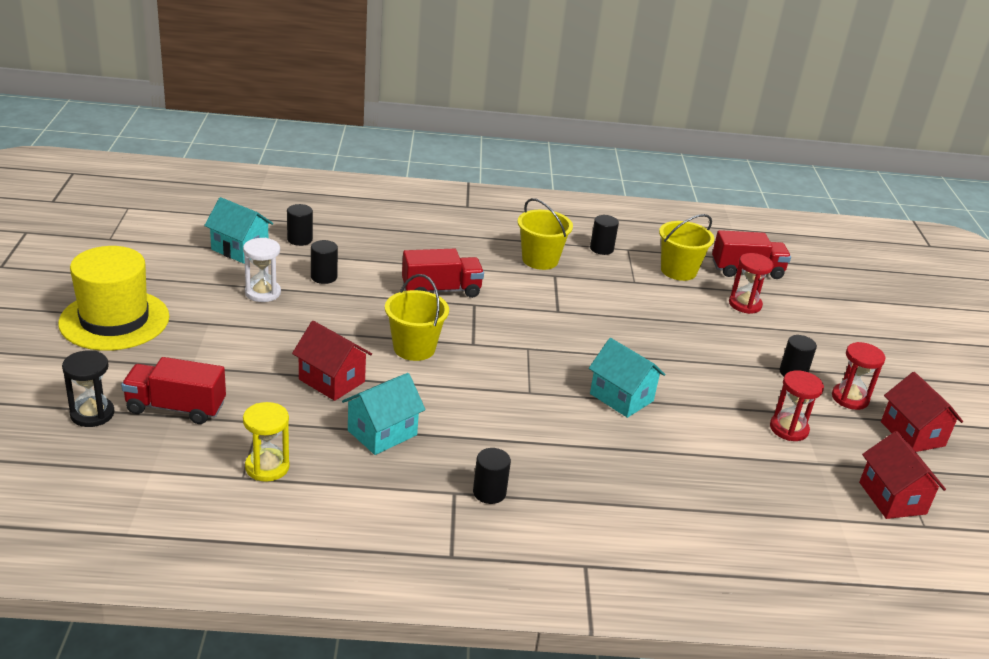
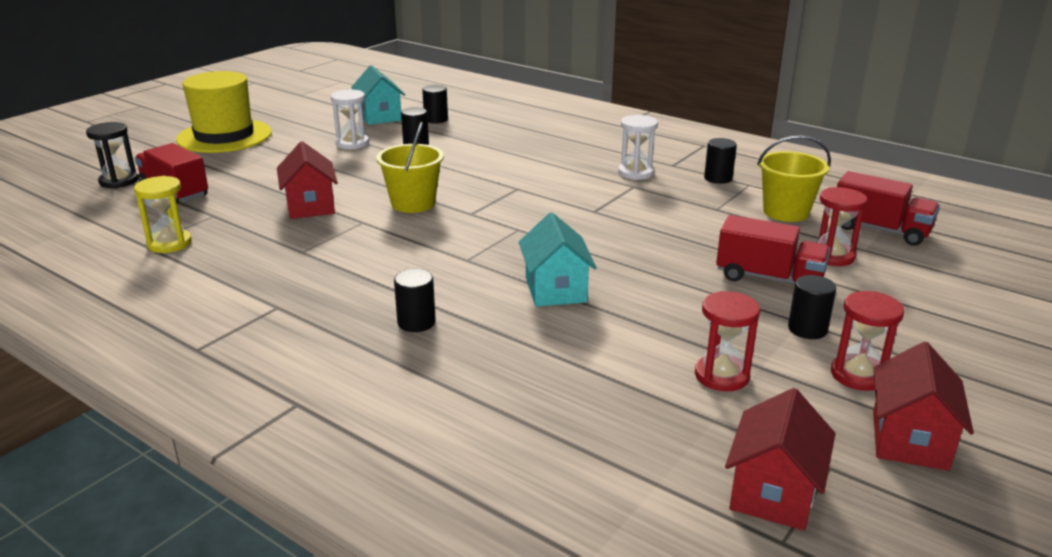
camera: 40 degrees right, 5 degrees down
turquoise house [342,373,426,455] -> none
red truck [402,249,484,298] -> red truck moved to [716,215,831,284]
black cylinder [473,448,511,504] -> black cylinder moved to [394,269,436,332]
yellow bucket [518,198,573,270] -> white hourglass [618,115,658,180]

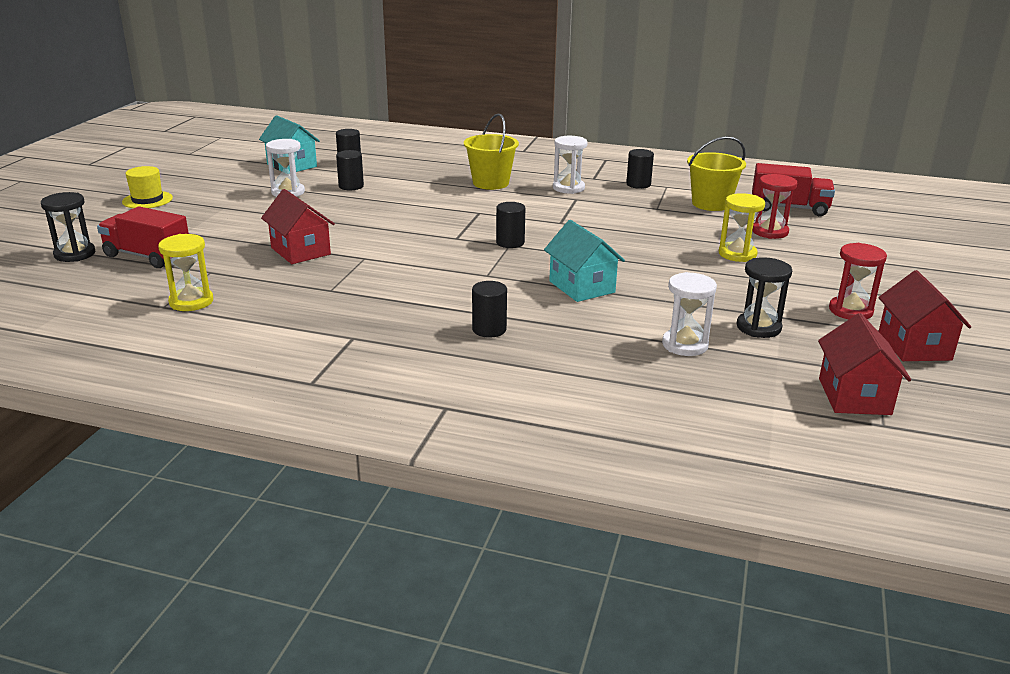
camera: 20 degrees left, 0 degrees up
yellow hat [176,71,272,153] -> yellow hat [122,166,173,209], size x0.50
yellow bucket [376,122,444,213] -> yellow bucket moved to [464,113,519,190]
red hourglass [695,291,760,391] -> black hourglass [737,257,792,338]
red truck [716,215,831,284] -> yellow hourglass [719,193,765,262]
black cylinder [788,275,836,339] -> black cylinder moved to [496,202,525,248]
none -> white hourglass [662,272,717,356]

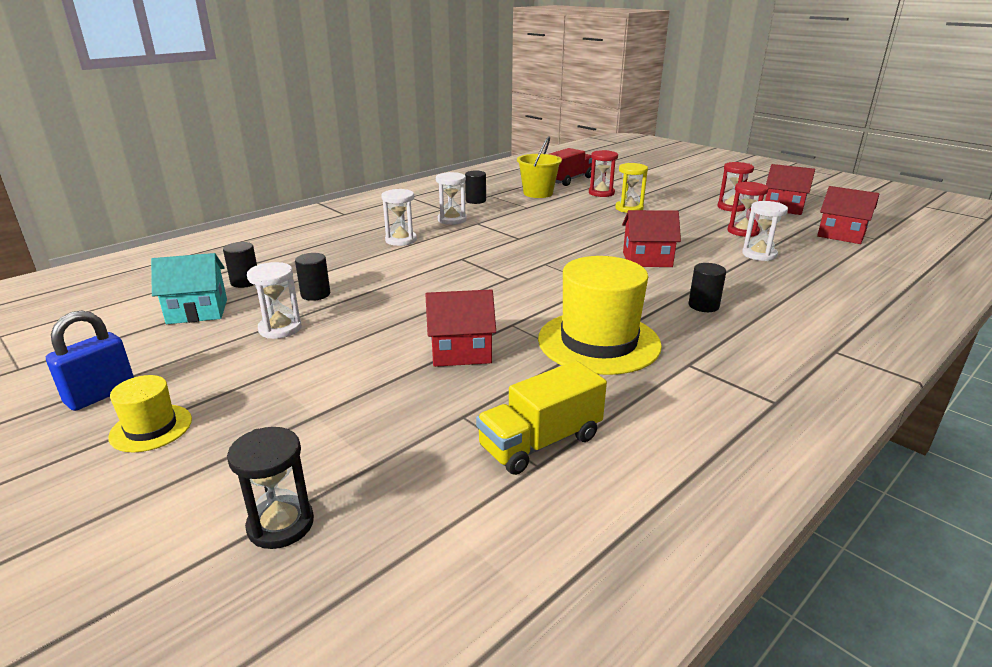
camera: 60 degrees left, 0 degrees up
red truck [97,206,189,268] -> none
yellow hourglass [158,234,213,311] -> yellow truck [476,361,607,475]
yellow bucket [464,113,519,190] -> white hourglass [381,189,417,246]
black cylinder [496,202,525,248] -> none
turquoise house [544,220,625,302] -> red house [622,210,681,267]
black hourglass [737,257,792,338] -> red hourglass [727,182,768,237]
none -> blue padlock [46,310,134,411]
none -> yellow hat [538,256,662,375]

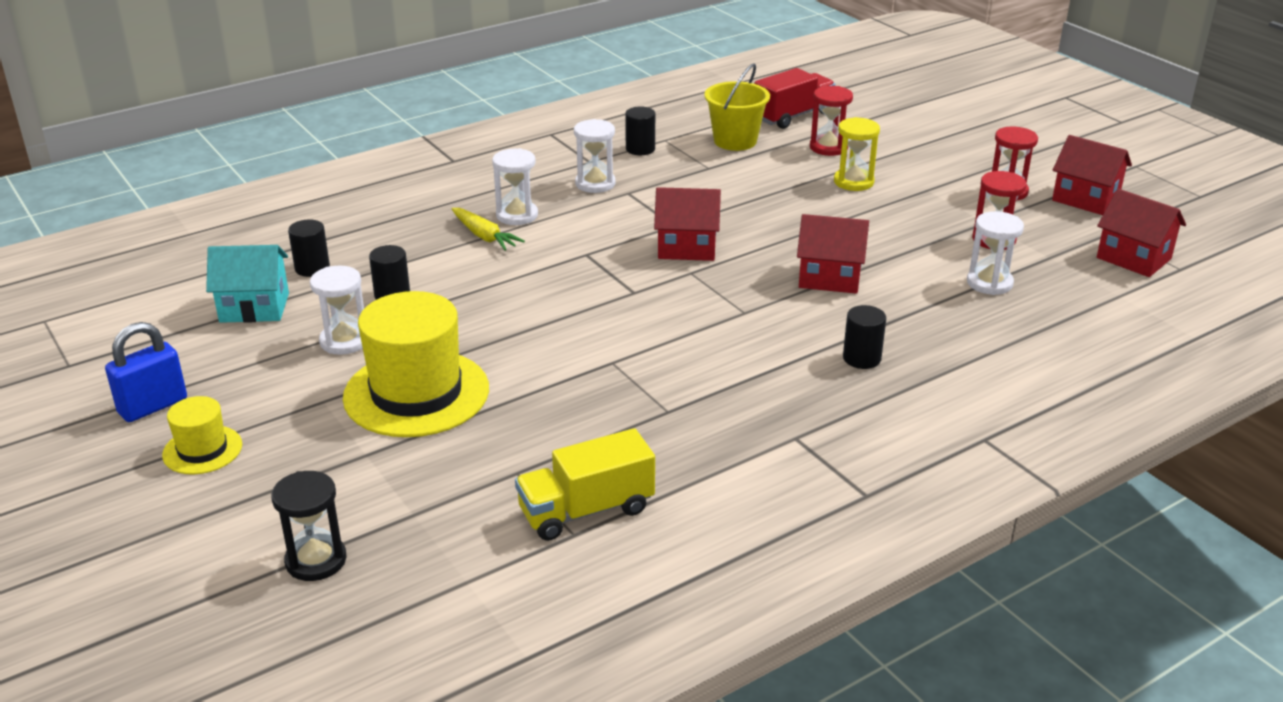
camera: 10 degrees right, 5 degrees up
red house [425,289,496,367] -> red house moved to [654,187,721,261]
yellow hat [538,256,662,375] -> yellow hat moved to [343,291,489,437]
none -> yellow carrot [452,208,525,251]

